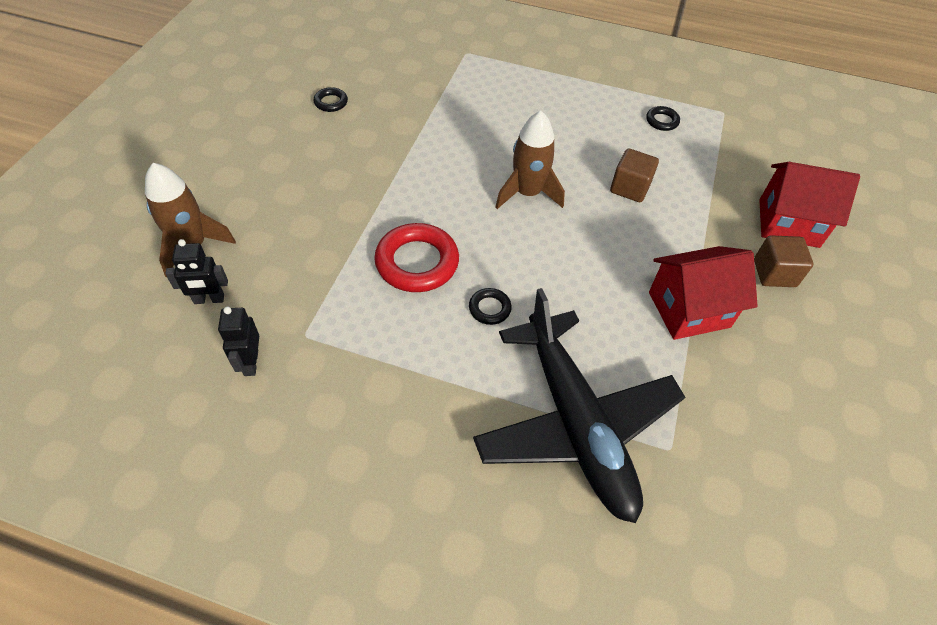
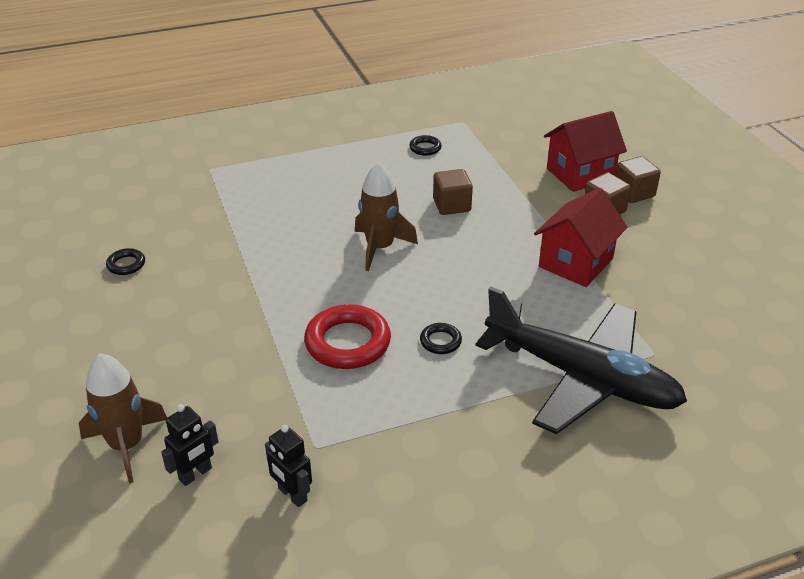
camera: 35 degrees left, 15 degrees down
none -> brown cube [615,156,661,203]

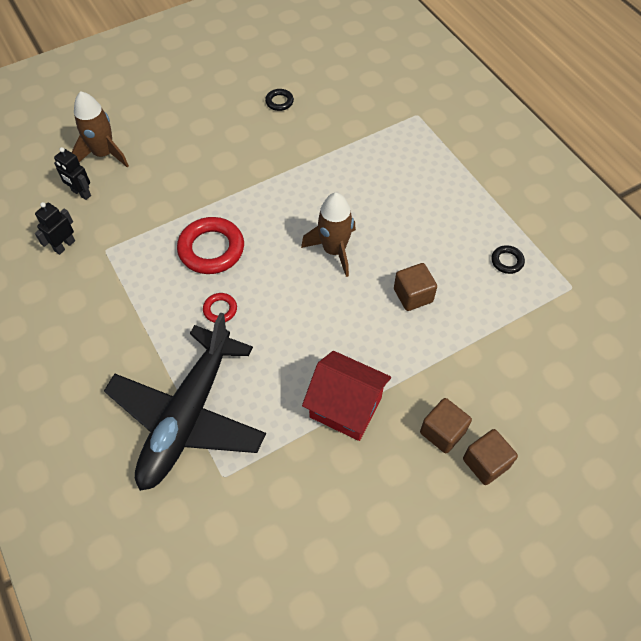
camera: 80 degrees right, 20 degrees up
black ring [420,323,462,354] -> red ring [203,293,237,323]
red house [544,111,627,192] -> none

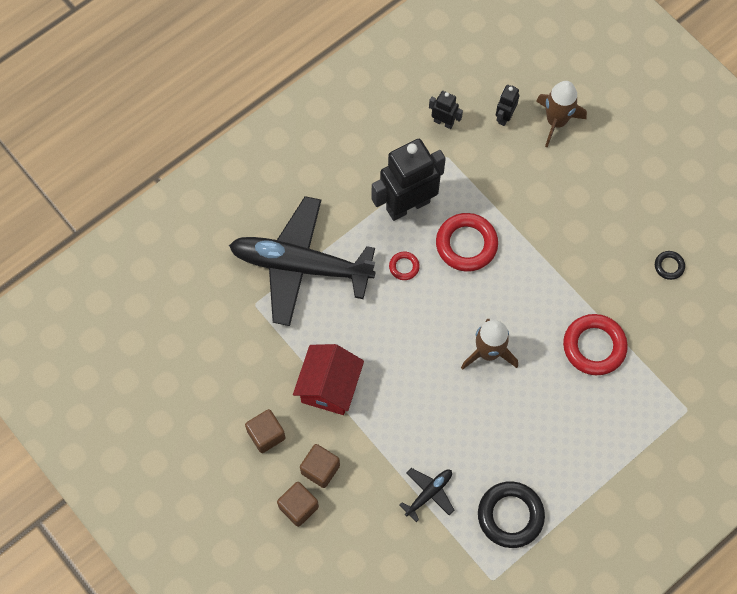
camera: 80 degrees right, 10 degrees up
brown cube [394,263,437,311] -> brown cube moved to [245,409,286,453]
black ring [491,245,525,274] -> black ring [478,481,545,548], size x2.05
none -> black robot [372,139,446,221]
none -> black plane [399,468,454,522]
none -> red ring [563,314,628,375]

